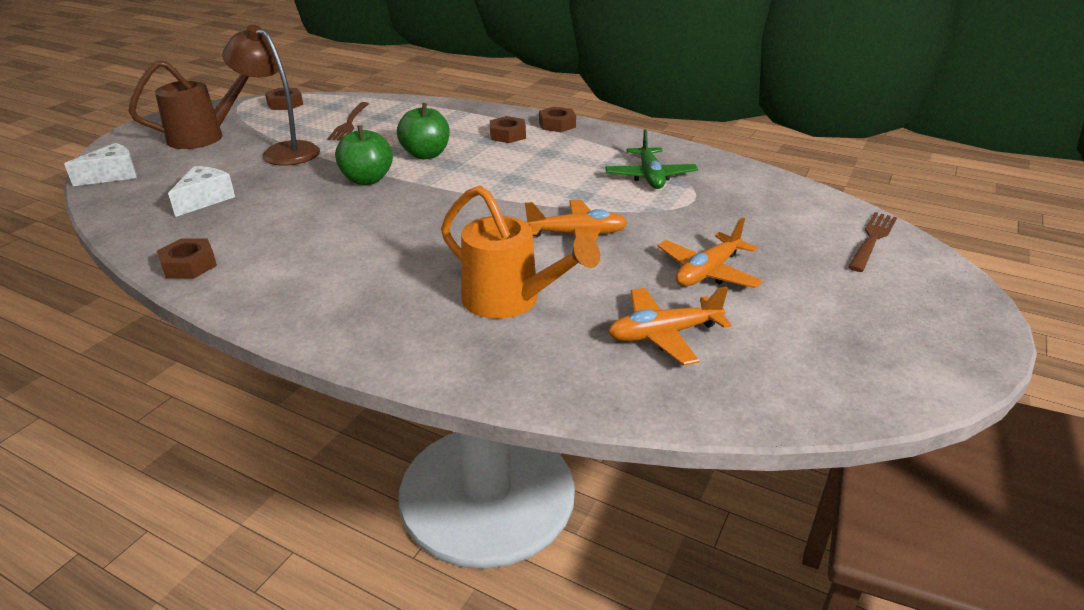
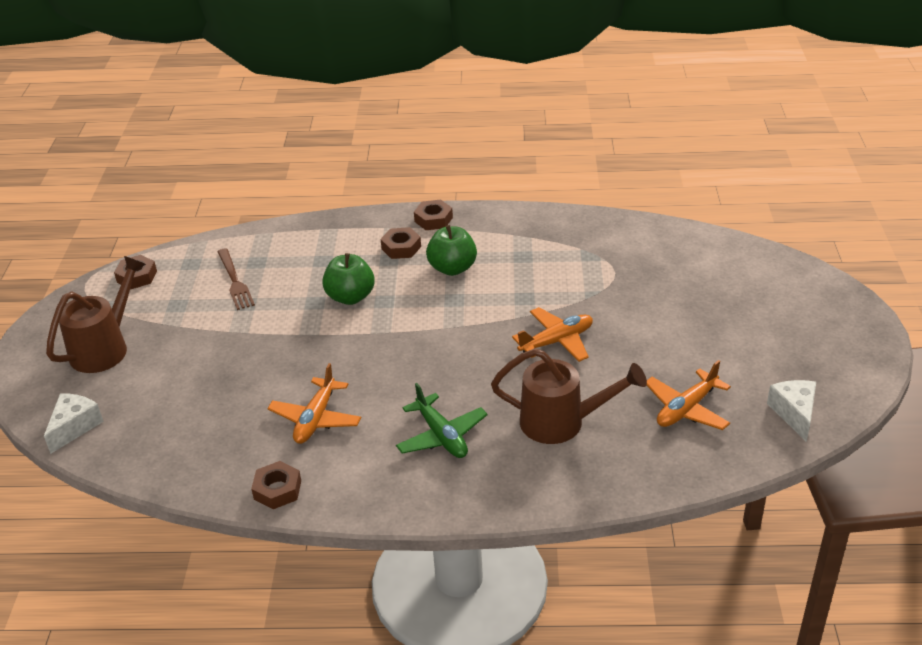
camera: 25 degrees left, 5 degrees up
white cheese [168,166,235,217] -> white cheese moved to [767,380,816,442]
brown lamp [222,25,320,166] -> none
green apple [335,125,393,185] -> green apple moved to [426,225,477,276]
orange watering can [441,185,600,319] -> brown watering can [491,348,647,444]
green plane [605,130,698,189] -> green plane moved to [396,383,487,458]
orange plane [658,218,763,288] -> orange plane moved to [267,363,361,444]
brown fork [848,212,897,272] -> none

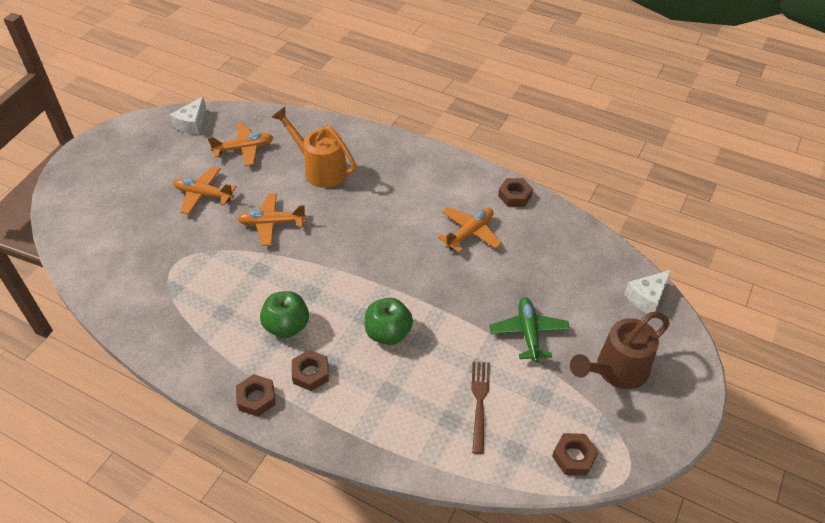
camera: 155 degrees left, 10 degrees up
green plane [396,383,487,458] -> green plane moved to [489,298,570,362]
brown watering can [491,348,647,444] -> orange watering can [272,107,356,188]
none -> orange plane [173,166,237,215]

